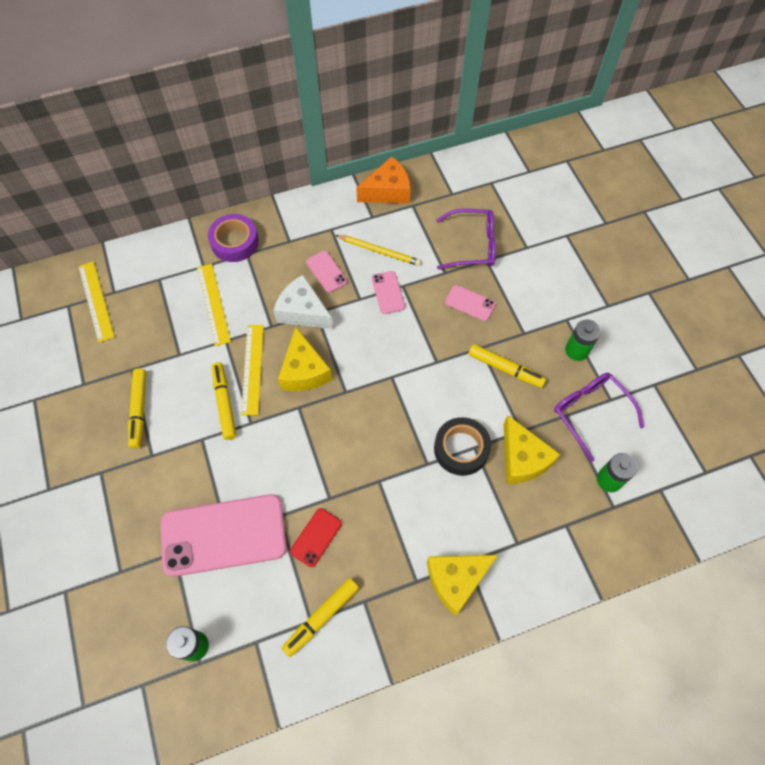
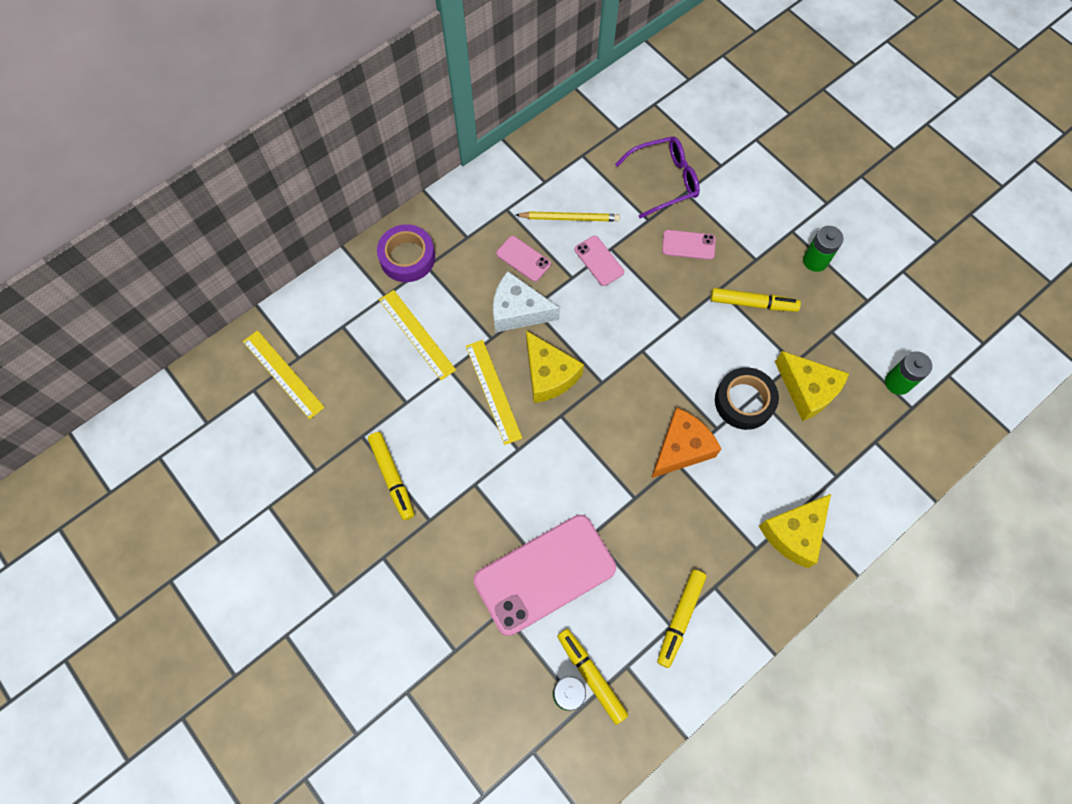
camera: 20 degrees left, 5 degrees up
yellow marker [212,362,237,440] -> yellow marker moved to [557,629,628,725]
red phone [290,508,342,567] -> none
orange cheese [356,156,411,204] -> orange cheese moved to [651,408,721,478]
purple glasses [554,373,644,462] -> none

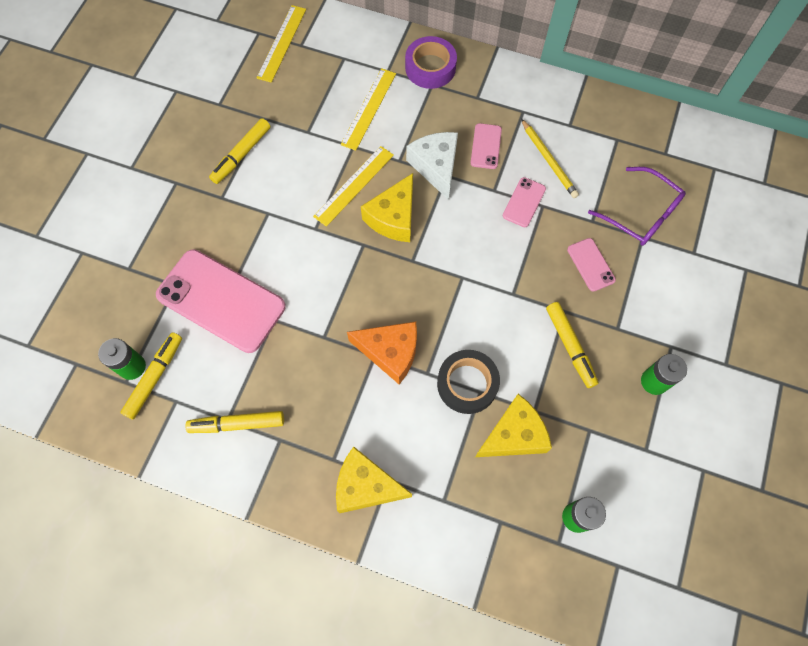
camera: 60 degrees right, 0 degrees up
yellow cheese [775,351,849,421] -> yellow cheese turned 135 degrees counterclockwise [475,394,552,457]

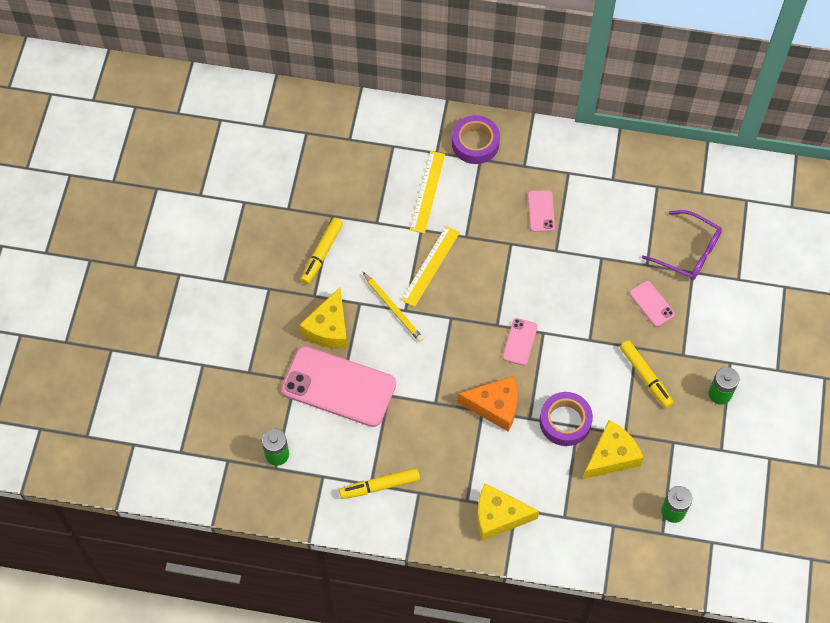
camera: 10 degrees left, 5 degrees down
yellow marker [120,332,182,420] -> none
yellow ruler [257,5,306,83] -> none
yellow cheese [361,173,413,242] -> yellow cheese moved to [299,287,348,349]
white cheese [406,132,458,200] -> none
black tape [437,350,500,414] -> purple tape [539,392,593,446]
pink phone [503,177,546,227] -> pink phone moved to [502,318,538,365]
yellow pencil [521,119,579,198] -> yellow pencil moved to [363,272,424,342]

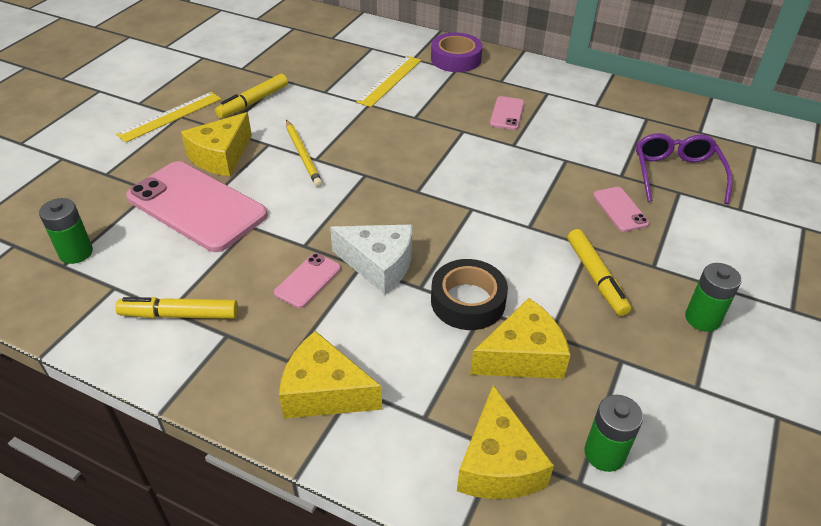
camera: 15 degrees right, 20 degrees down
yellow ruler [401,226,460,307] -> yellow ruler moved to [116,92,221,142]
orange cheese [457,376,518,431] -> white cheese [330,225,413,295]
pink phone [502,318,538,365] -> pink phone moved to [274,253,341,308]
purple tape [539,392,593,446] -> black tape [431,259,508,330]
purple glasses [642,210,722,280] -> purple glasses turned 135 degrees counterclockwise [636,133,733,204]
none -> yellow cheese [457,385,554,499]

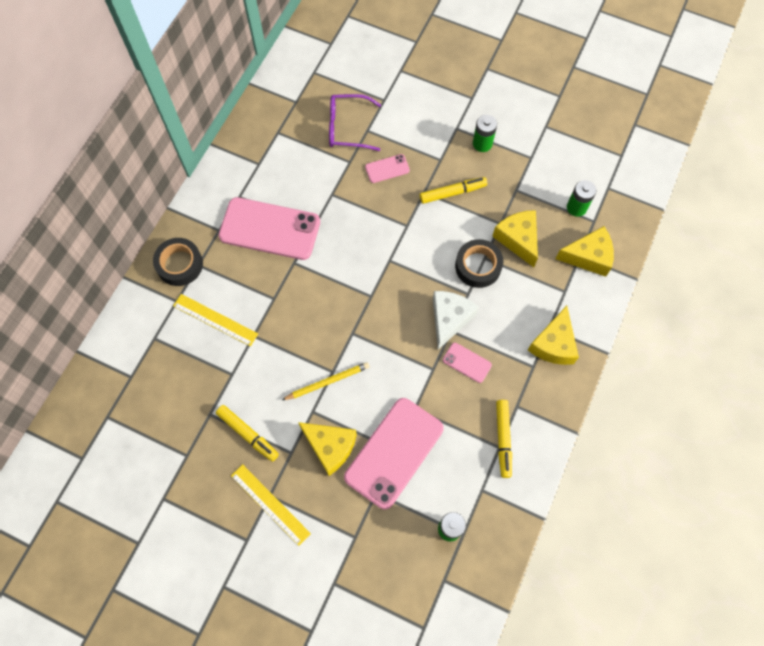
camera: 90 degrees left, 25 degrees up
purple tape [431,33,483,72] -> black tape [153,238,203,286]
pink phone [490,96,524,130] -> pink phone [218,197,320,260], size x2.21

